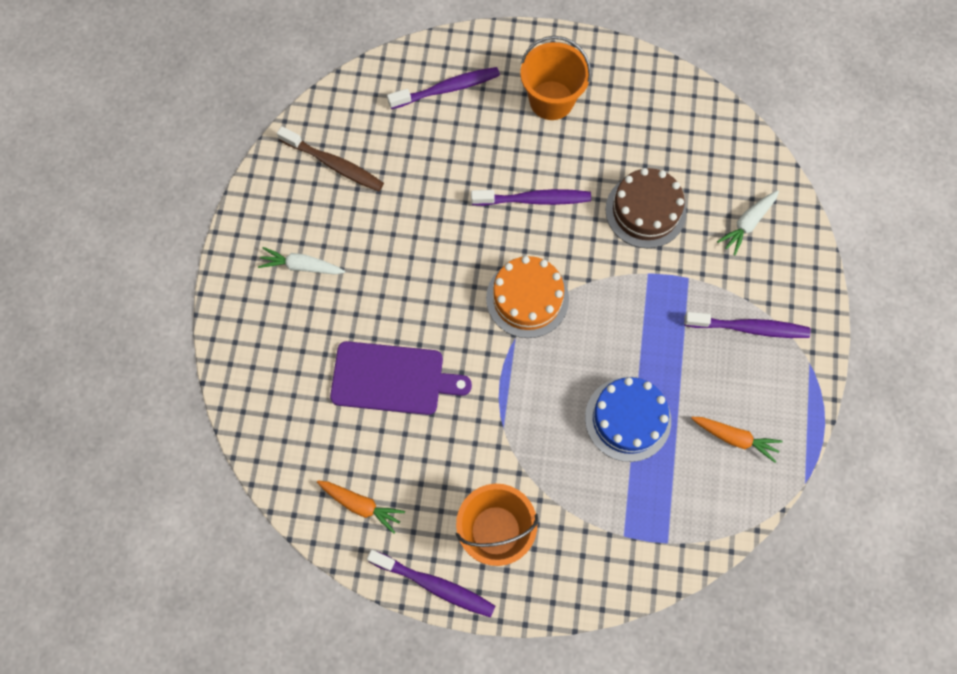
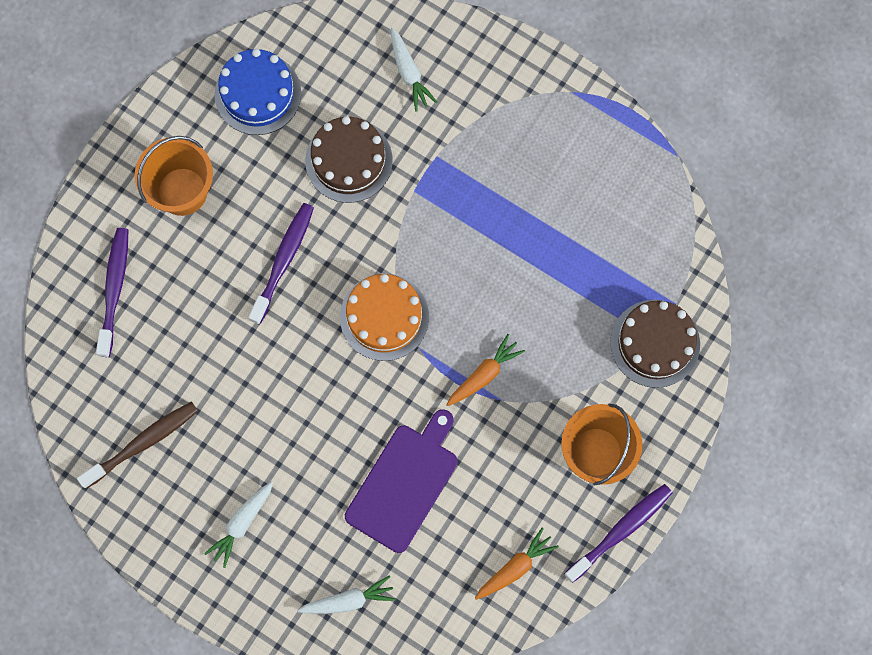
camera: 65 degrees left, 5 degrees up
blue cake [585,377,671,462] -> blue cake moved to [215,49,301,135]
purple toothbrush [684,312,811,338] -> none
orange carrot [691,417,783,463] -> orange carrot moved to [446,334,525,406]
none -> white carrot [297,575,396,614]
none -> brown cake [610,300,700,388]

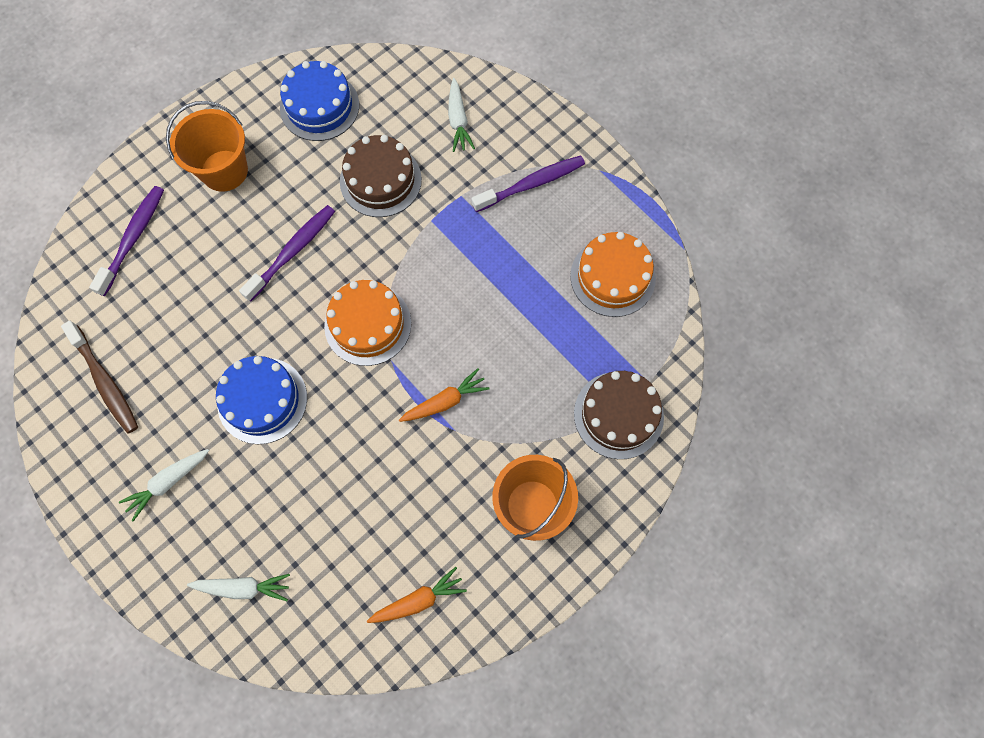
camera: 15 degrees right, 5 degrees down
brown toothbrush [77,401,198,489] -> brown toothbrush turned 75 degrees clockwise [61,321,138,434]
purple cutting board [345,409,458,553] -> none
purple toothbrush [564,484,673,583] -> purple toothbrush moved to [471,155,585,212]
none -> blue cake [216,356,307,444]
none -> orange cake [570,232,656,317]

